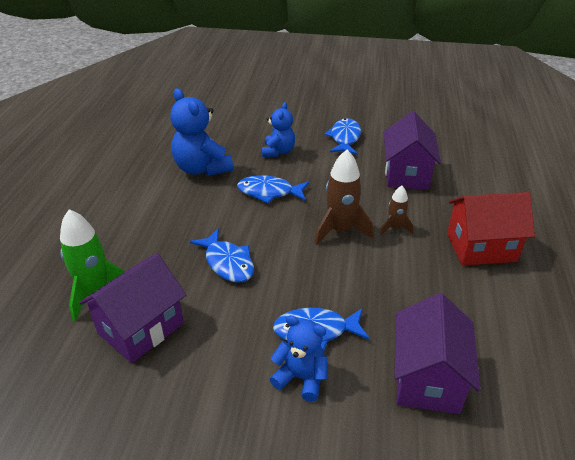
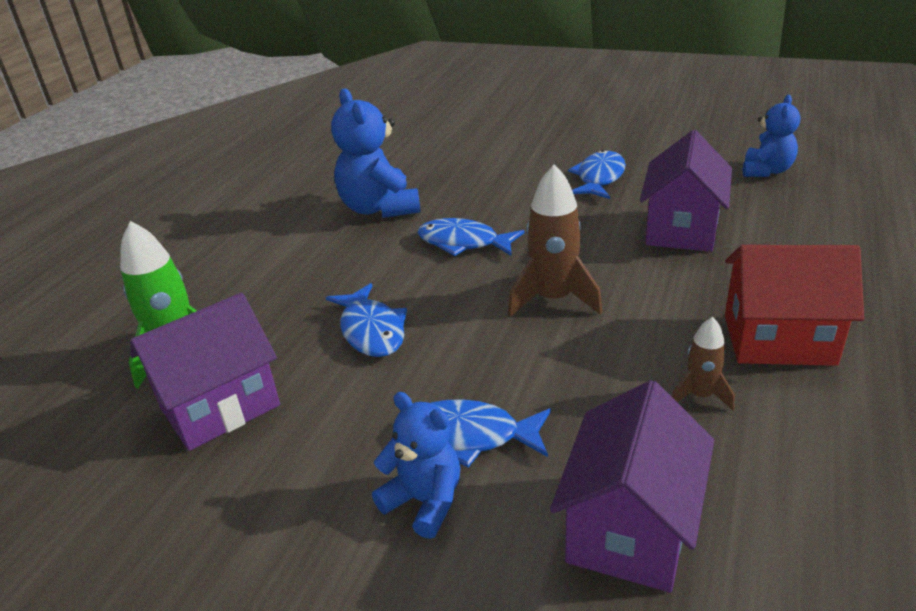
camera: 15 degrees right, 5 degrees down
blue teddy bear [262,102,295,157] -> blue teddy bear moved to [743,95,800,177]
brown rocket [380,186,413,235] -> brown rocket moved to [672,317,735,410]

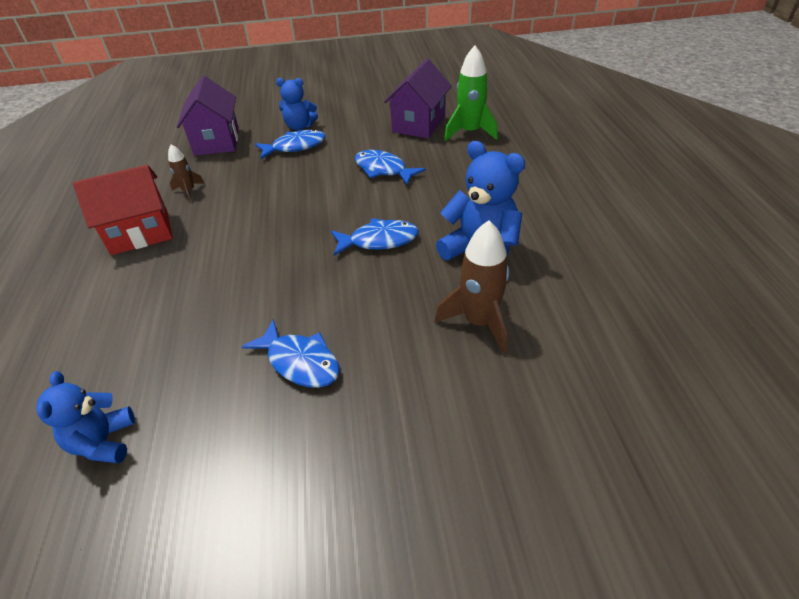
camera: 150 degrees right, 10 degrees up
brown rocket [508,164,602,317] -> brown rocket moved to [435,221,509,353]
blue fish [568,150,626,199] -> blue fish turned 45 degrees counterclockwise [241,319,340,388]
purple house [640,130,732,252] -> none

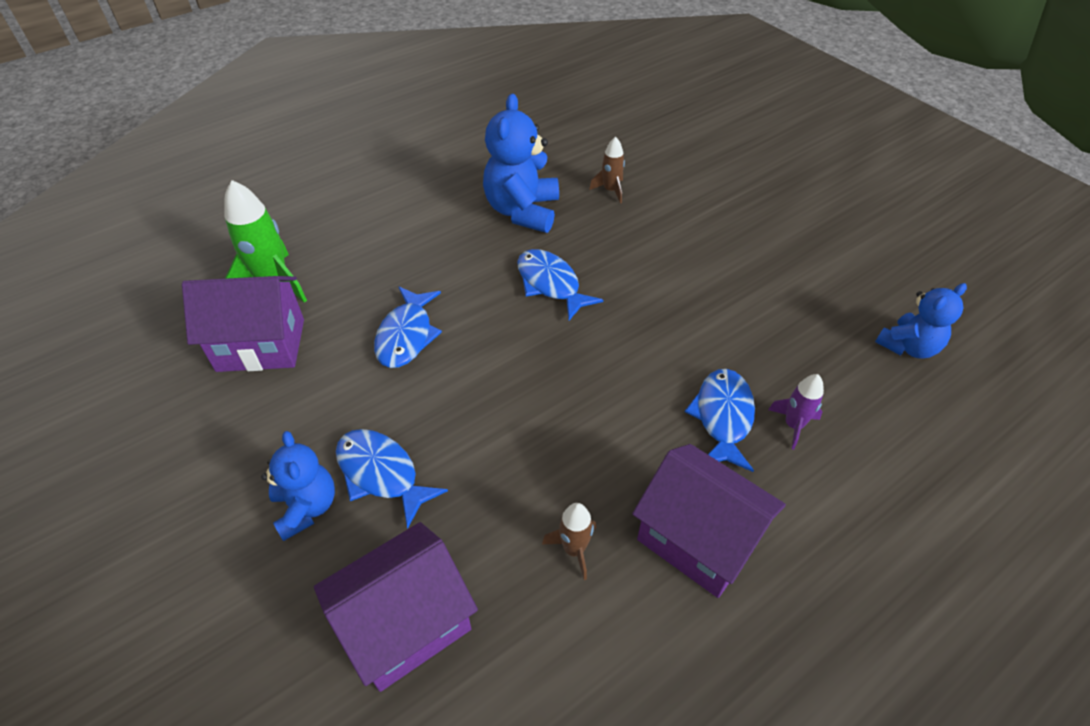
camera: 120 degrees left, 5 degrees up
red house [73,165,172,255] -> purple house [632,444,786,598]
blue fish [241,319,340,388] -> blue fish moved to [685,369,755,472]
brown rocket [435,221,509,353] -> brown rocket [589,137,625,203], size x0.56
none -> purple rocket [768,374,824,450]

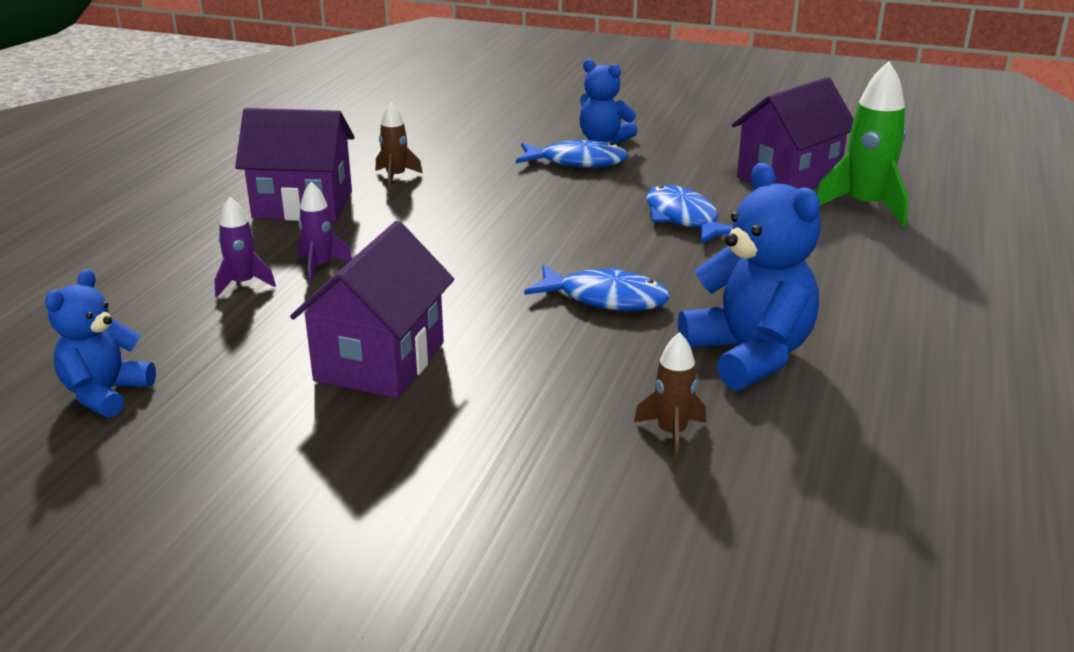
camera: 145 degrees right, 20 degrees down
purple house [314,522,478,692] -> purple house moved to [290,221,454,398]
blue fish [685,369,755,472] -> purple rocket [298,182,352,283]

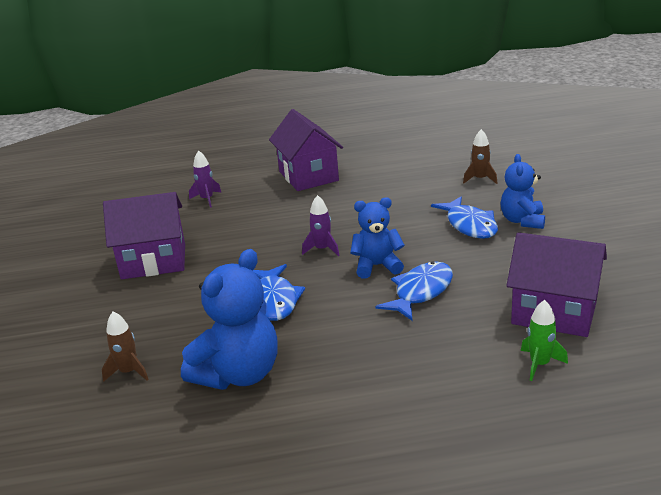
camera: 65 degrees right, 0 degrees up
blue teddy bear [45,269,156,418] -> blue teddy bear moved to [350,197,405,279]
purple rocket [298,182,352,283] -> purple rocket moved to [302,195,339,256]
brown rocket [376,102,423,188] -> brown rocket moved to [463,129,497,184]
green rocket [816,61,908,226] -> green rocket [521,300,568,381], size x0.56

